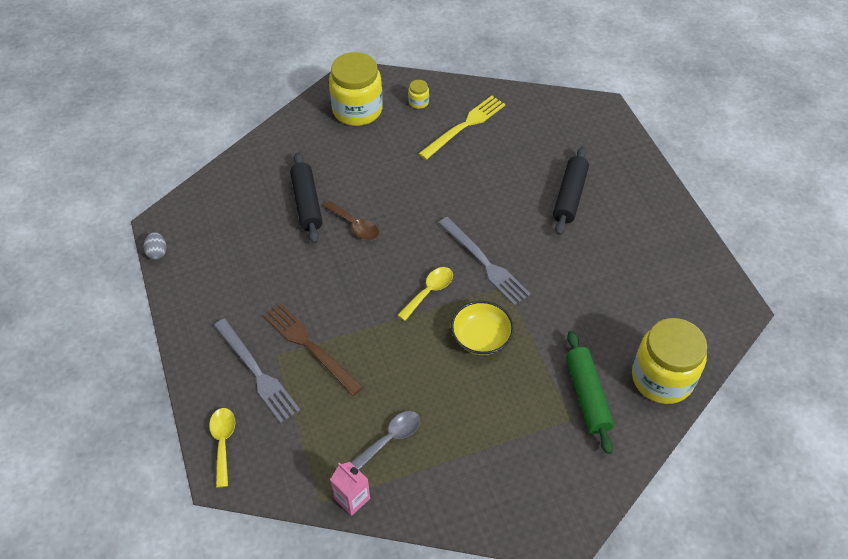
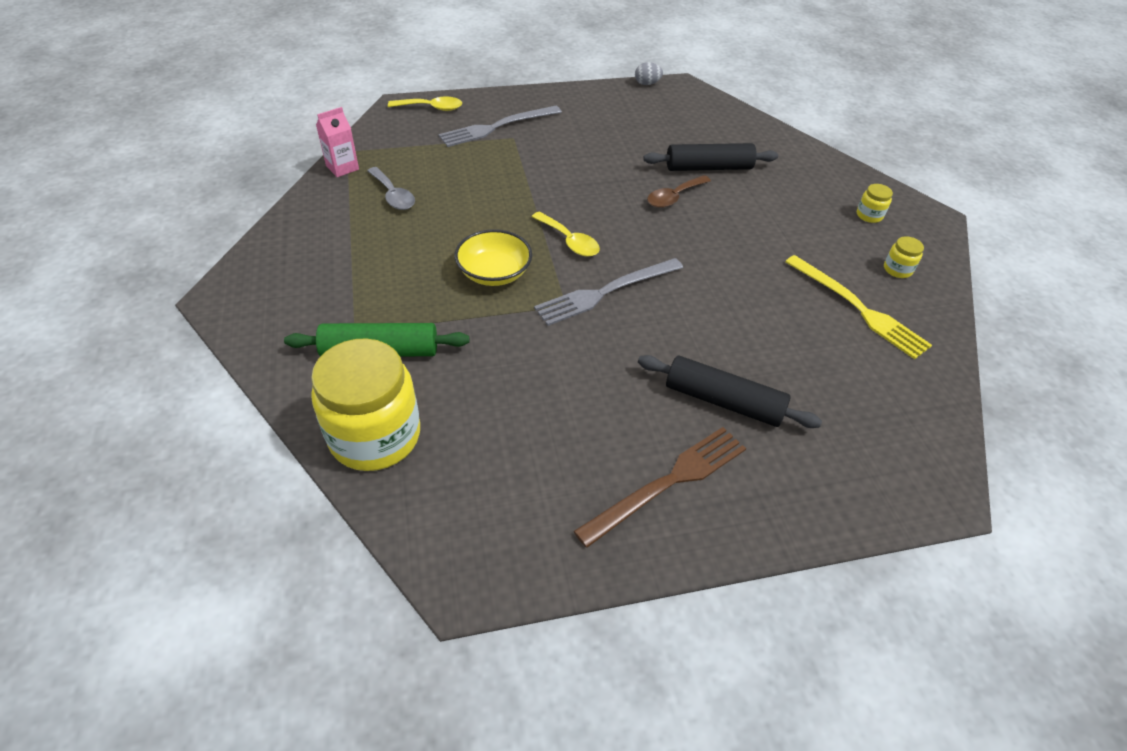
camera: 95 degrees right, 5 degrees down
brown fork [264,303,363,396] -> brown fork moved to [574,427,746,548]
yellow jar [329,52,383,126] -> yellow jar [857,184,893,223], size x0.41

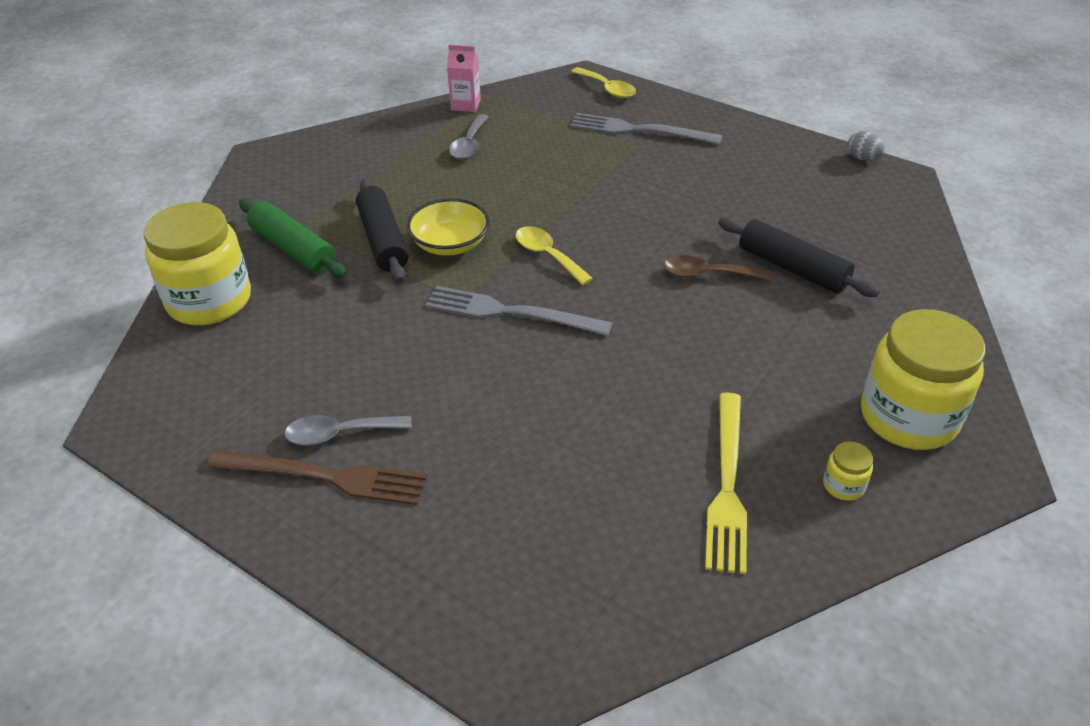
camera: 50 degrees right, 5 degrees down
yellow spoon [532,212,600,257] -> yellow spoon turned 135 degrees clockwise [516,226,593,285]
black rolling pin [638,355,822,428] -> black rolling pin moved to [356,179,408,283]
yellow jar [857,184,893,223] -> yellow jar [861,309,985,450], size x2.46
none -> grey spoon [284,415,412,446]

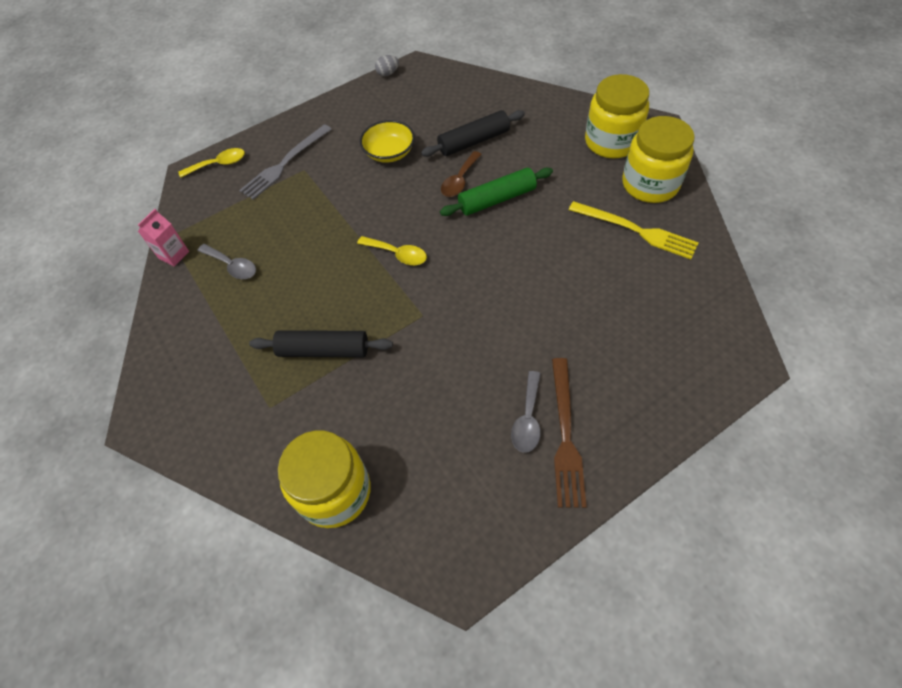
camera: 65 degrees left, 15 degrees up
brown fork [207,450,427,505] -> brown fork turned 150 degrees clockwise [552,358,587,508]
green rolling pin [239,199,347,278] -> green rolling pin moved to [440,168,553,216]
yellow bowl [407,198,490,256] -> yellow bowl moved to [360,120,415,163]
grey fork [425,286,613,336] -> none
yellow spoon [516,226,593,285] -> yellow spoon turned 135 degrees counterclockwise [357,236,427,265]
yellow jar [823,441,873,501] -> yellow jar [622,116,695,203], size x2.46

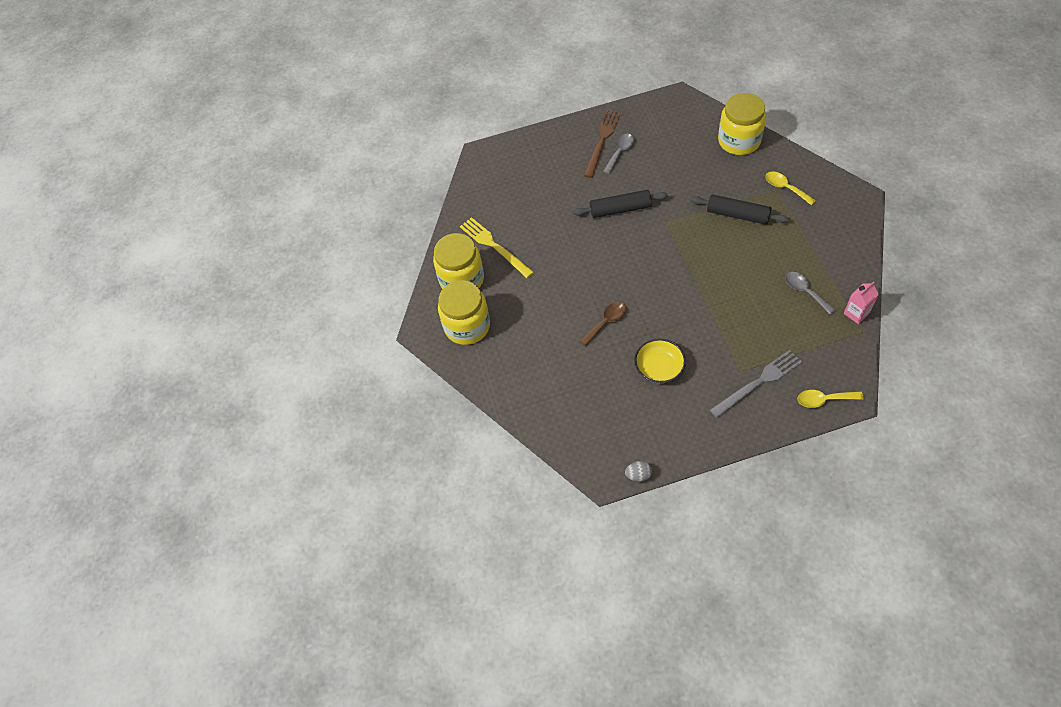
camera: 160 degrees left, 0 degrees up
yellow spoon [357,236,427,265] -> yellow spoon moved to [765,172,816,205]
black rolling pin [421,110,525,157] -> black rolling pin moved to [573,190,668,218]
green rolling pin [440,168,553,216] -> none

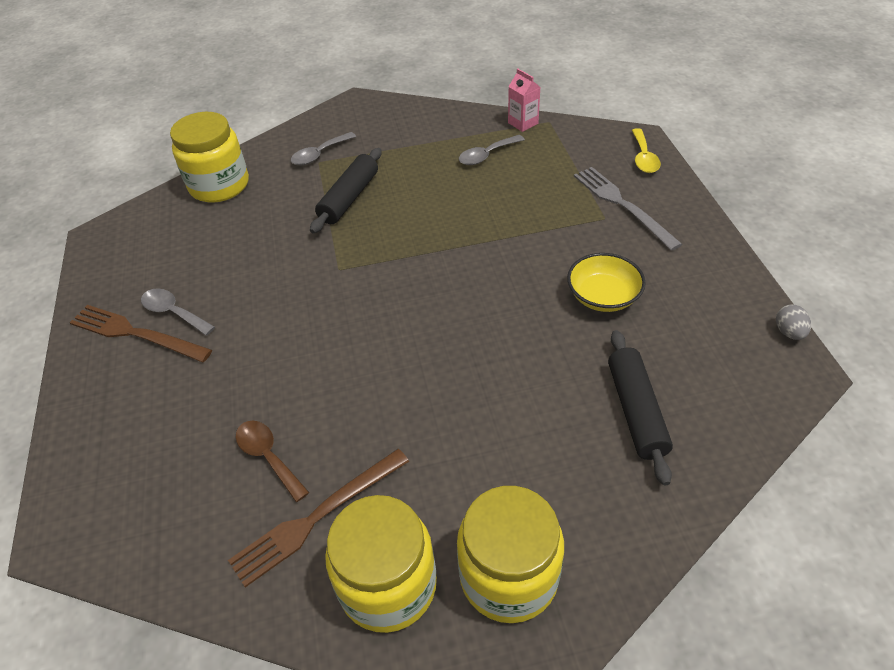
camera: 90 degrees left, 10 degrees down
yellow fork [460,217,534,278] -> brown fork [228,449,409,587]
black rolling pin [573,190,668,218] -> black rolling pin moved to [608,330,673,485]
brown spoon [580,302,626,346] -> brown spoon moved to [236,421,309,502]
yellow spoon [765,172,816,205] -> grey spoon [291,132,356,166]

